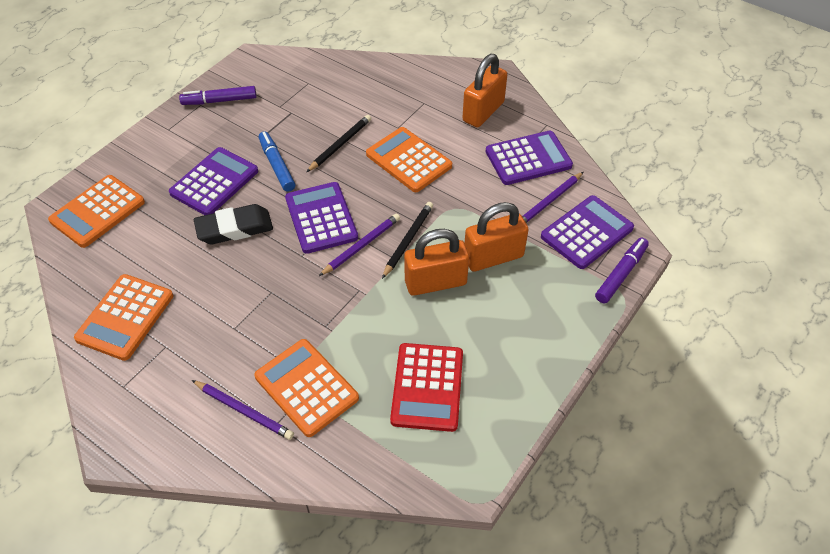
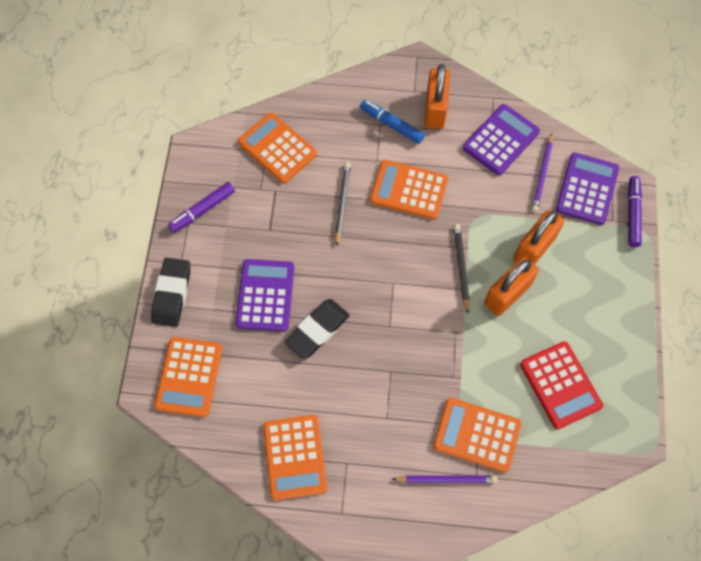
camera: 30 degrees left, 15 degrees up
blue marker [259,131,295,192] -> blue marker moved to [360,100,425,144]
purple calculator [285,182,358,254] -> none
purple pencil [319,213,400,276] -> none
none -> black eraser [151,258,190,327]
none -> orange calculator [238,113,317,184]

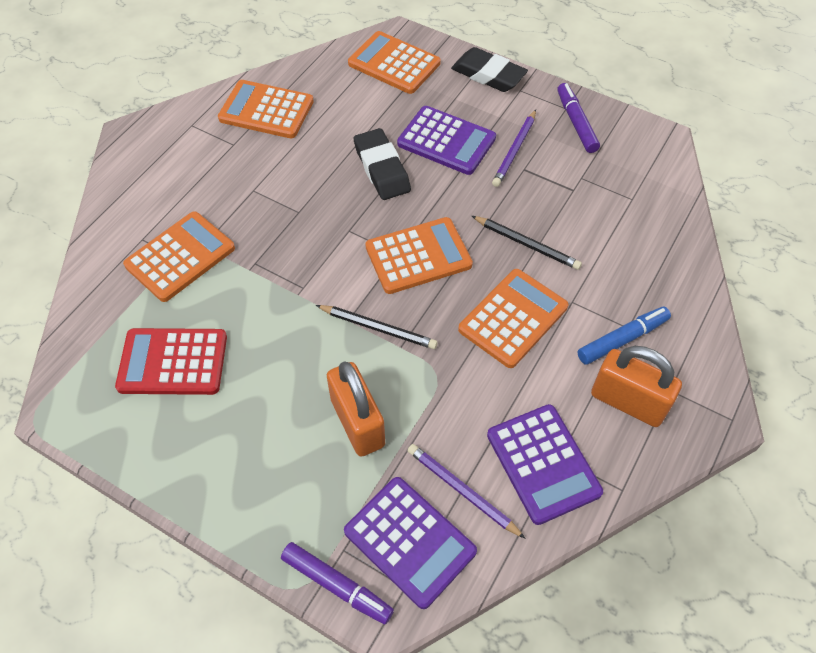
camera: 115 degrees right, 10 degrees down
orange calculator [238,113,317,184] -> orange calculator moved to [365,217,473,294]
purple pencil [392,475,498,483] -> purple pencil moved to [492,110,536,187]
orange padlock [484,257,539,316] -> none

